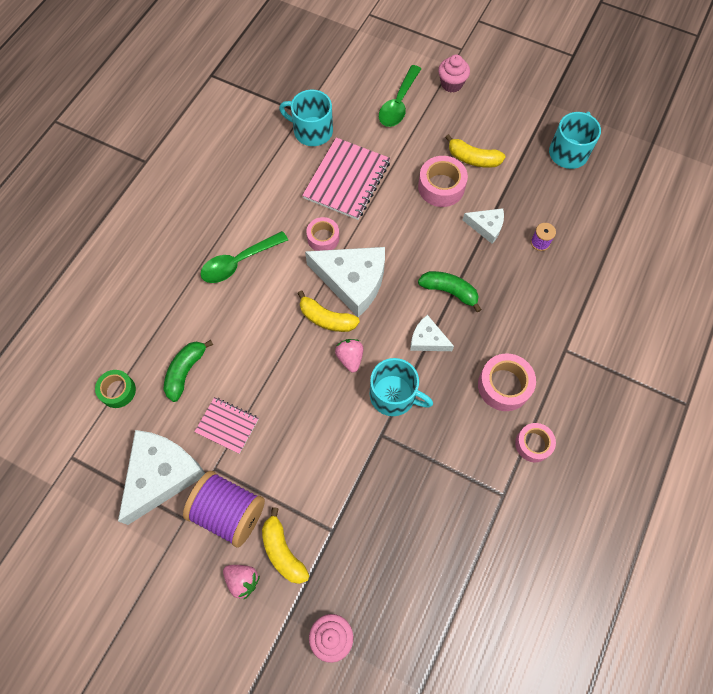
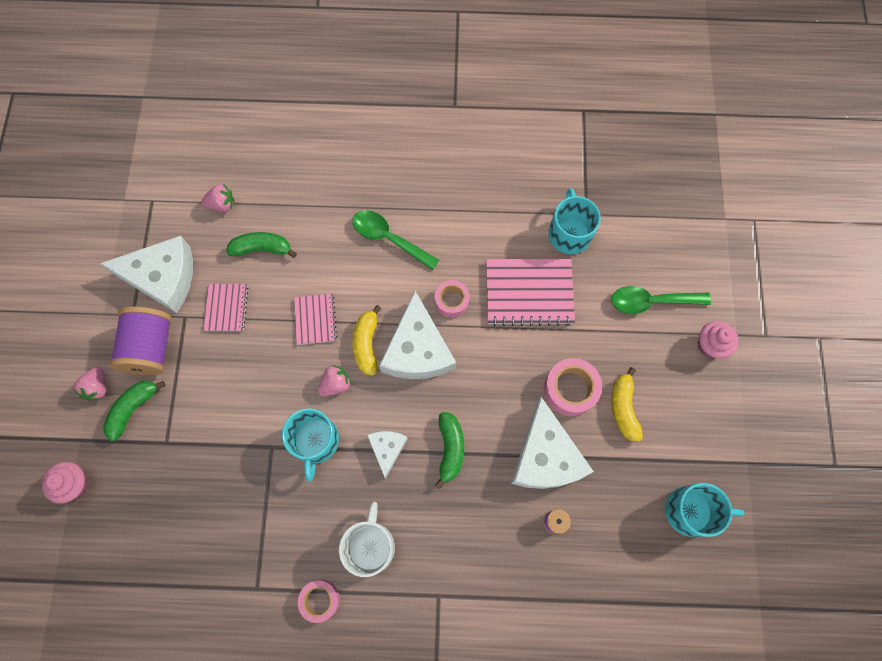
camera: 65 degrees right, 5 degrees up
green tape [95,370,136,408] -> pink strawberry [202,184,235,212]
yellow banana [262,507,309,584] -> green banana [103,381,165,441]
white cheese [463,208,504,244] -> white cheese [511,397,594,489], size x1.94
pink tape [478,353,536,411] -> white mug [339,502,395,577]
none -> pink notebook [294,294,337,345]

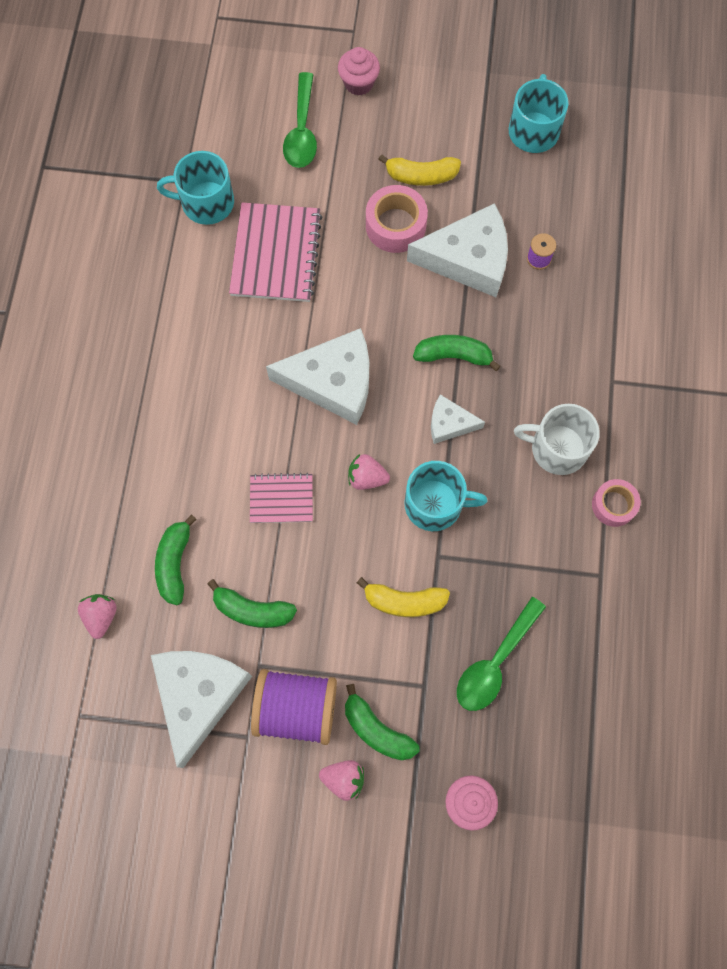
camera: 85 degrees left, 0 degrees up
pink notebook [204,284,248,331] -> green banana [208,579,297,628]
pink strawberry [318,365,351,396] -> pink strawberry turned 45 degrees counterclockwise [348,454,390,490]
green spoon [352,210,439,270] -> green spoon moved to [457,597,546,711]
yellow banana [352,305,382,376] -> yellow banana moved to [357,577,450,617]
pink tape [435,280,470,318] -> none

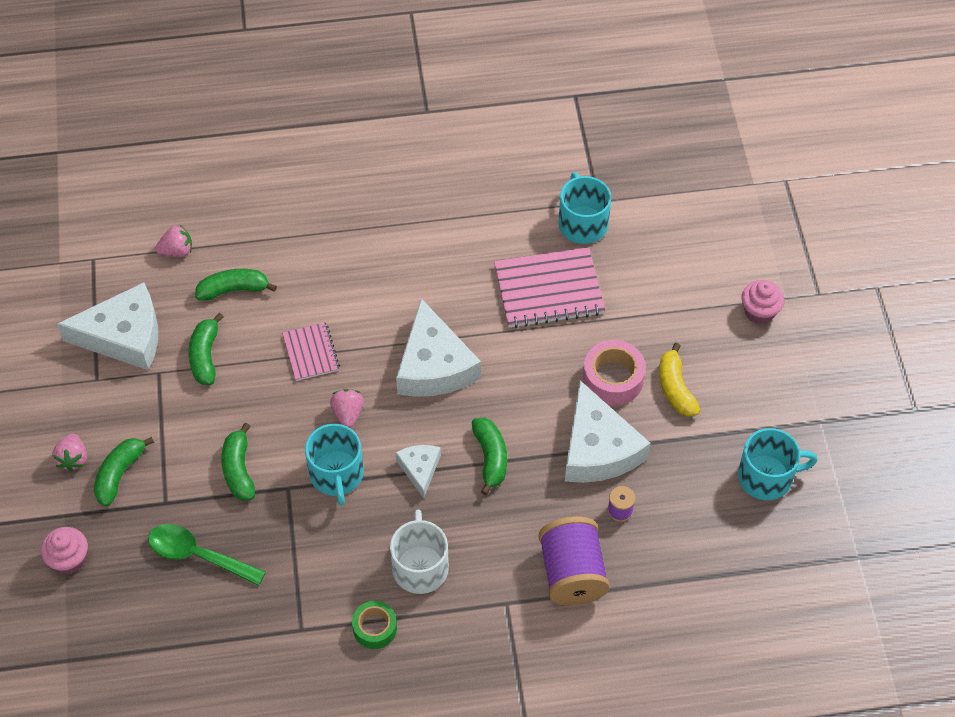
camera: 75 degrees right, 15 degrees down
purple spool [251,669,337,745] -> purple spool moved to [539,517,610,605]
green spoon [283,72,317,168] -> none
yellow banana [357,577,450,617] -> green banana [221,423,255,501]
pink tape [592,479,641,527] -> green tape [352,601,397,649]

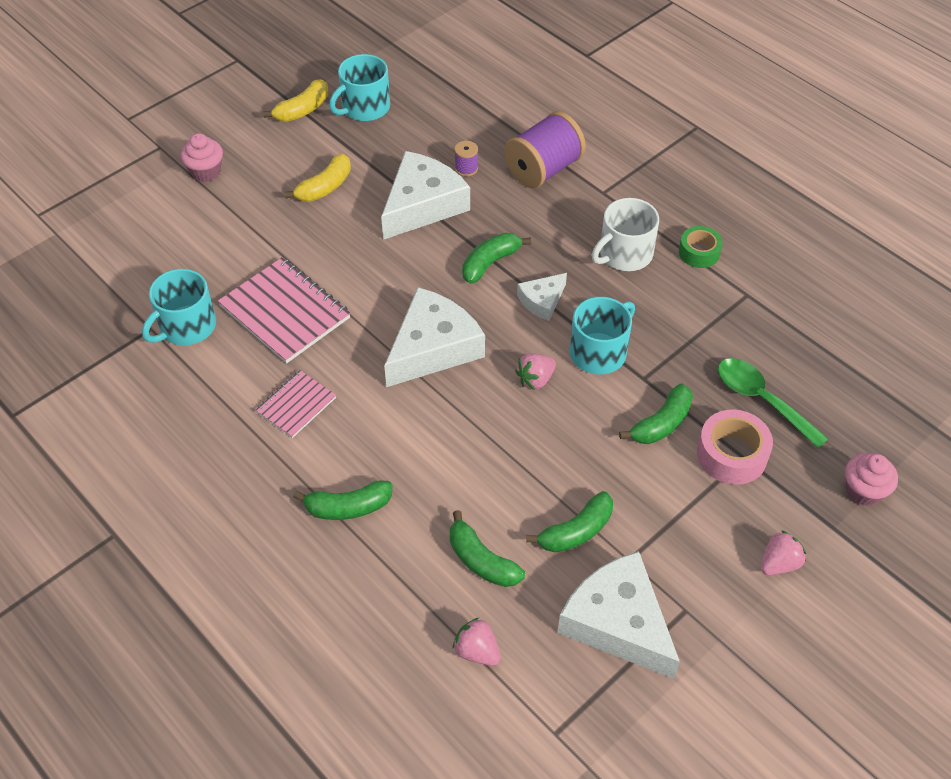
camera: 125 degrees left, 5 degrees down
green banana [94,437,154,507] -> green banana moved to [293,480,393,520]
green spoon [148,524,266,586] -> green spoon turned 150 degrees clockwise [718,358,829,449]
pink notebook [282,322,340,381] -> pink notebook moved to [255,370,336,438]
pink tape [583,340,646,405] -> pink tape moved to [697,410,773,485]
turquoise mug [738,428,818,500] -> turquoise mug turned 90 degrees counterclockwise [329,54,390,121]
none -> yellow banana [263,79,328,122]

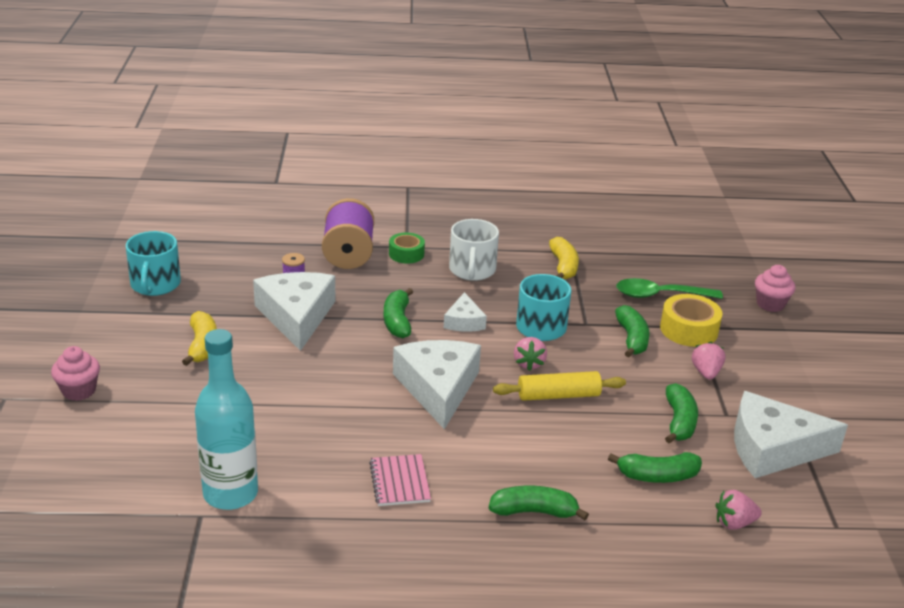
camera: 50 degrees left, 20 degrees down
turquoise mug [142,269,216,345] -> turquoise bottle [195,329,258,510]
pink notebook [218,257,351,363] -> none
yellow banana [263,79,328,122] -> yellow banana moved to [549,237,579,279]
green banana [293,480,393,520] -> green banana turned 120 degrees counterclockwise [489,486,589,520]
green tape [679,226,723,268] -> green tape moved to [389,232,425,264]
pink tape [697,410,773,485] -> yellow tape [660,294,722,347]
pink strawberry [761,530,806,575] -> pink strawberry moved to [692,342,725,380]
none -> yellow rolling pin [493,371,626,401]

